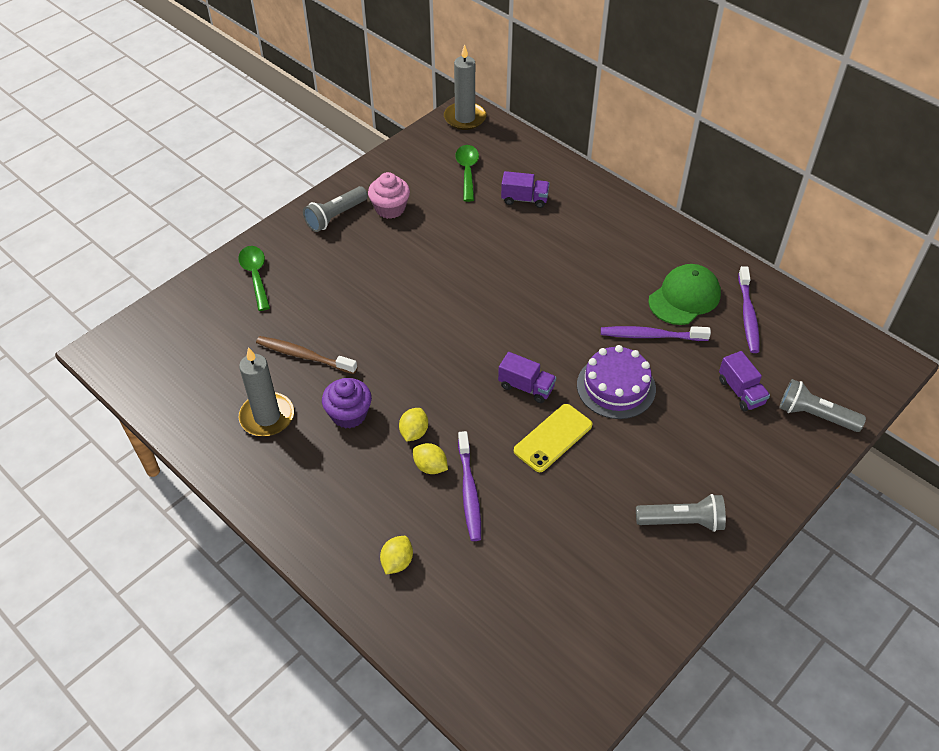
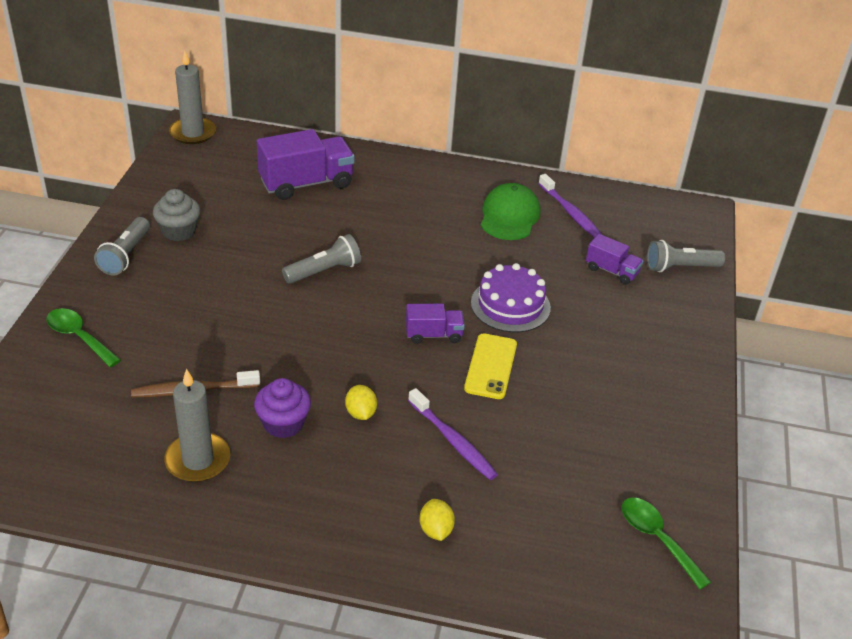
camera: 35 degrees left, 10 degrees down
pink cupcake [368,172,410,219] -> grey cupcake [153,189,200,241]
yellow lemon [413,443,448,474] -> none
green spoon [455,145,479,202] -> green spoon moved to [622,498,711,590]
purple truck [501,171,550,208] -> purple truck [257,129,355,200], size x1.84
purple toothbrush [601,326,711,341] -> none
grey flashlight [636,494,726,532] -> grey flashlight moved to [282,234,361,284]

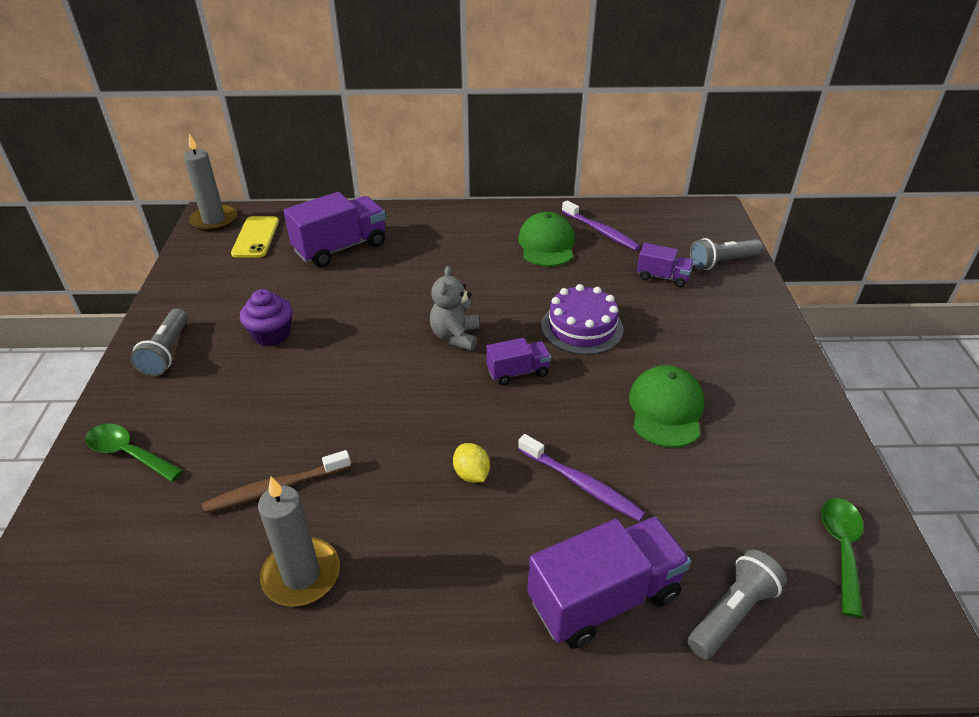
camera: 10 degrees left, 0 degrees up
grey cupcake [153,189,200,241] -> none
purple cupcake [254,378,311,438] -> purple cupcake moved to [240,289,292,346]
grey flashlight [282,234,361,284] -> grey flashlight moved to [687,550,787,659]
yellow lemon [419,499,455,541] -> purple truck [527,517,691,649]
yellow phone [464,333,517,399] -> yellow phone moved to [231,216,279,258]
green spoon [622,498,711,590] -> green spoon turned 60 degrees clockwise [822,498,863,618]
none -> grey teddy bear [430,266,480,351]
none -> green cap [629,365,705,448]

